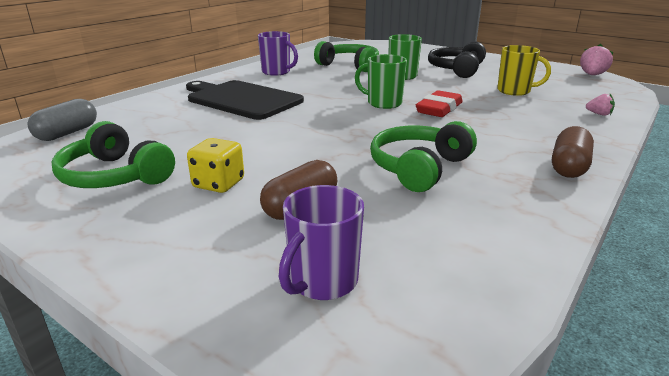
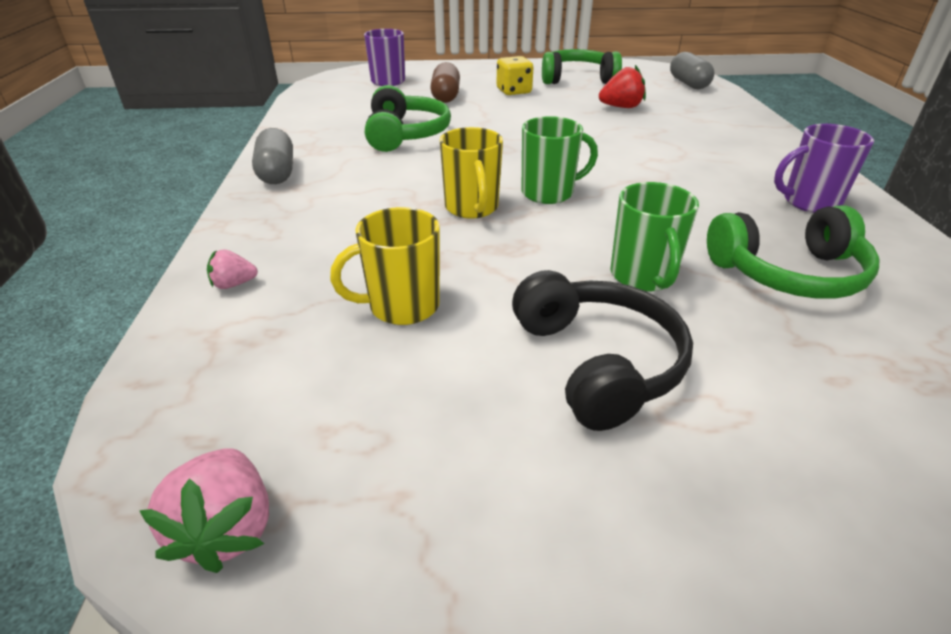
camera: 140 degrees right, 10 degrees up
black cutting board [186,80,304,120] -> none
red eraser [416,90,462,117] -> yellow mug [440,127,503,219]
brown capsule [552,126,594,178] -> grey capsule [252,128,293,184]
none -> red strawberry [599,65,646,108]

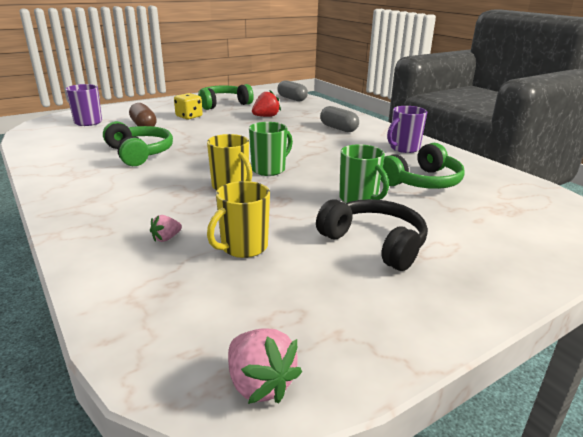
camera: 30 degrees left, 10 degrees down
pink strawberry [207,249,258,289] -> pink strawberry moved to [150,215,182,242]
grey capsule [252,128,293,184] -> grey capsule moved to [320,106,359,132]

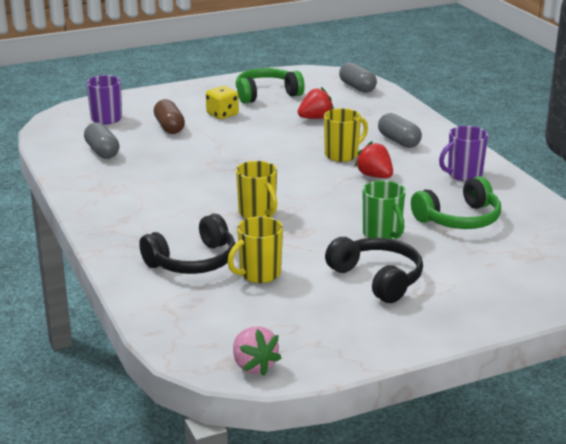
camera: 10 degrees right, 0 degrees up
green headphones [103,121,173,166] -> none
pink strawberry [150,215,182,242] -> black headphones [139,214,235,274]
green mug [249,122,293,176] -> none
none -> grey capsule [84,123,120,159]
none -> yellow mug [324,108,368,162]
none -> red strawberry [354,141,393,178]

